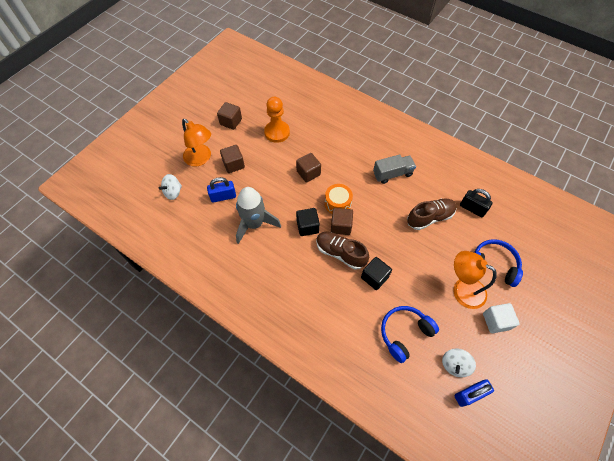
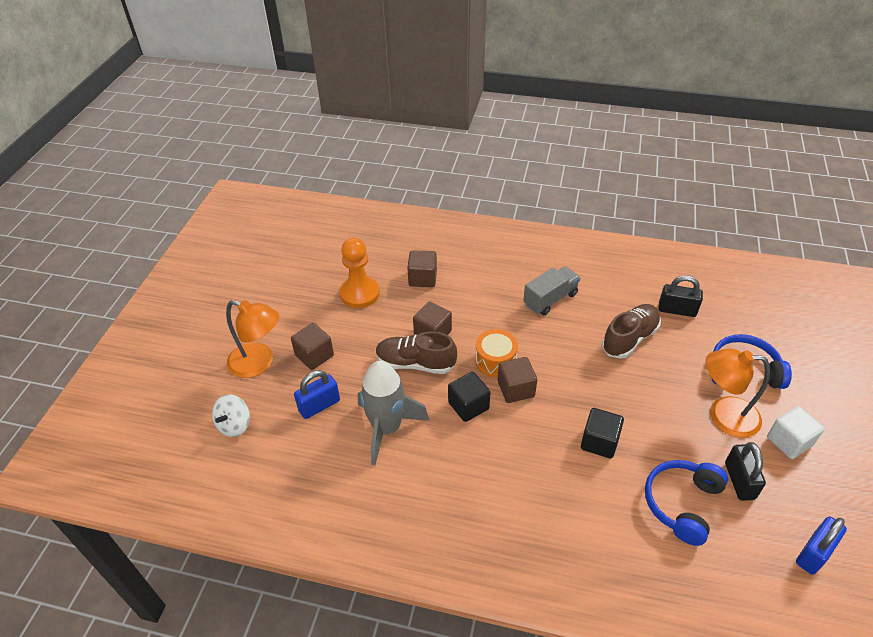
camera: 20 degrees left, 15 degrees down
brown cube [217,102,242,130] -> brown cube moved to [407,250,437,287]
brown shoe [316,232,369,270] -> brown shoe moved to [376,331,457,374]
white spinning top [442,348,476,378] -> none
none -> black padlock [725,442,766,501]

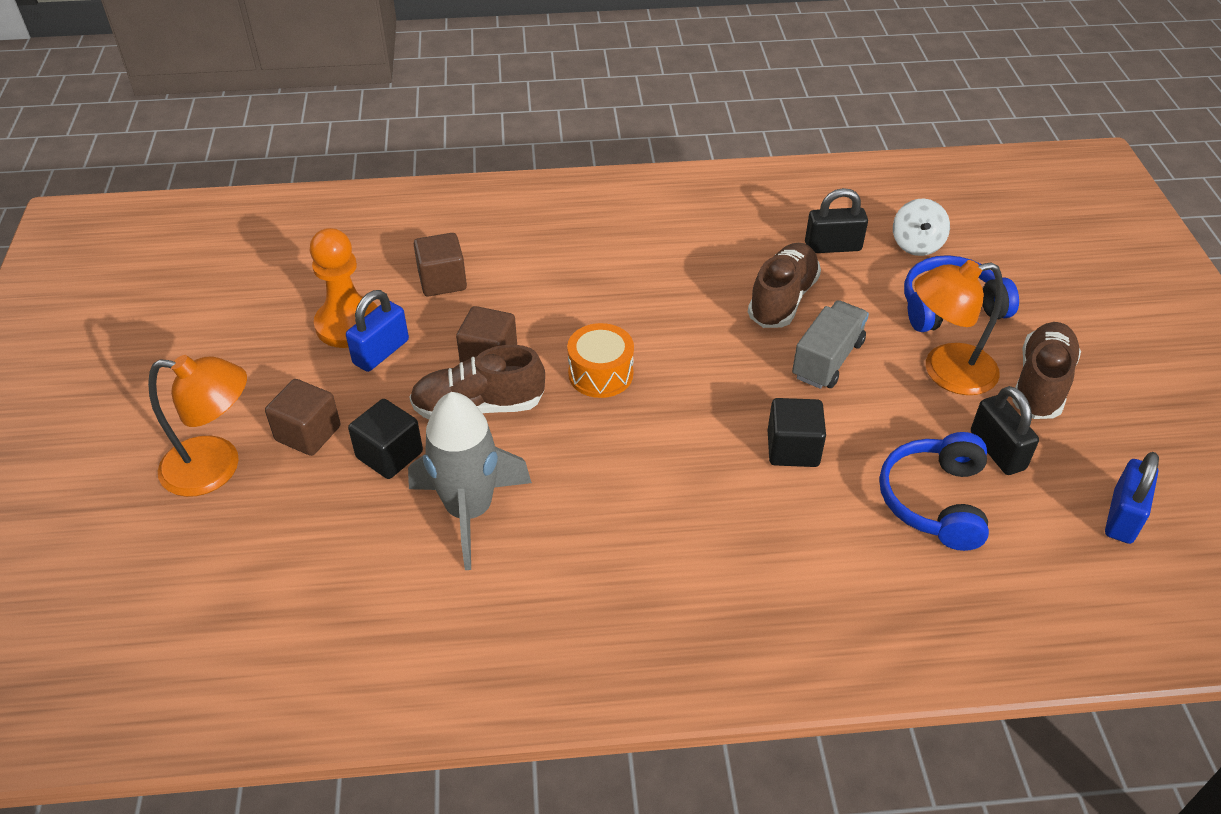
camera: 20 degrees left, 0 degrees up
white spinning top [212,394,250,437] -> white spinning top moved to [893,199,950,256]
blue padlock [294,370,340,419] -> blue padlock moved to [346,290,409,372]
black cube [448,372,490,422] -> black cube moved to [348,399,423,479]
brown cube [498,357,537,403] -> none
grey truck [523,266,580,315] -> grey truck moved to [792,300,869,389]
white cube [767,406,824,459] -> brown shoe [1012,322,1081,419]

